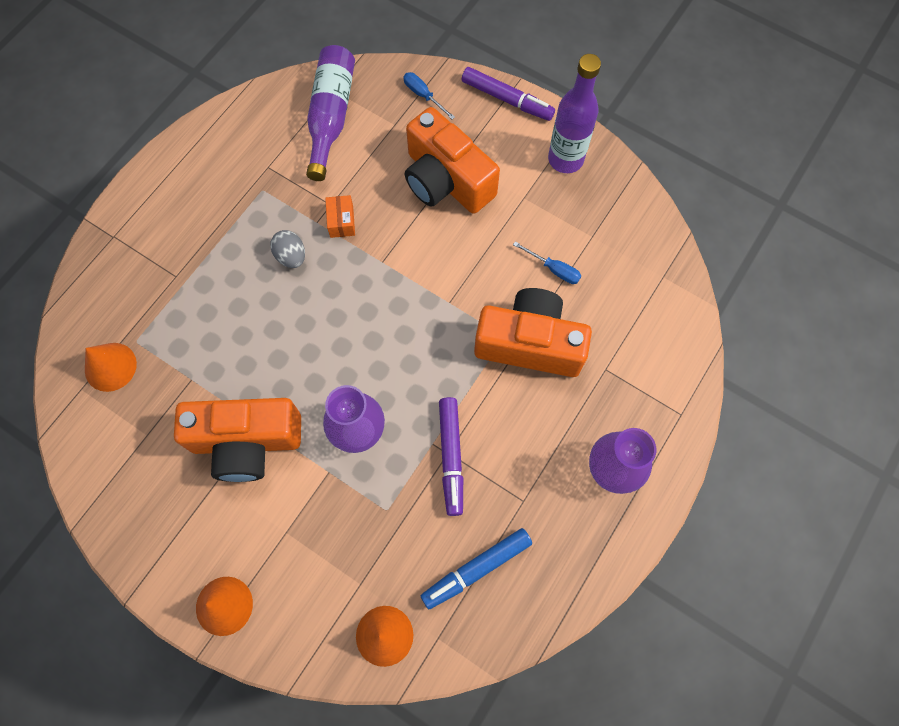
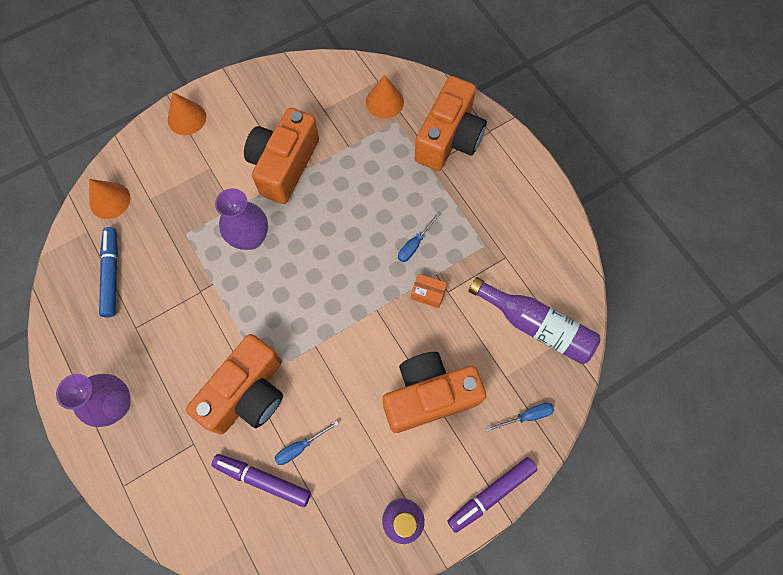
camera: 115 degrees right, 0 degrees up
grey egg [270,230,305,268] -> blue screwdriver [398,213,440,262]
purple marker [439,397,463,516] -> purple marker moved to [211,454,311,507]
none -> orange camera [415,76,487,171]

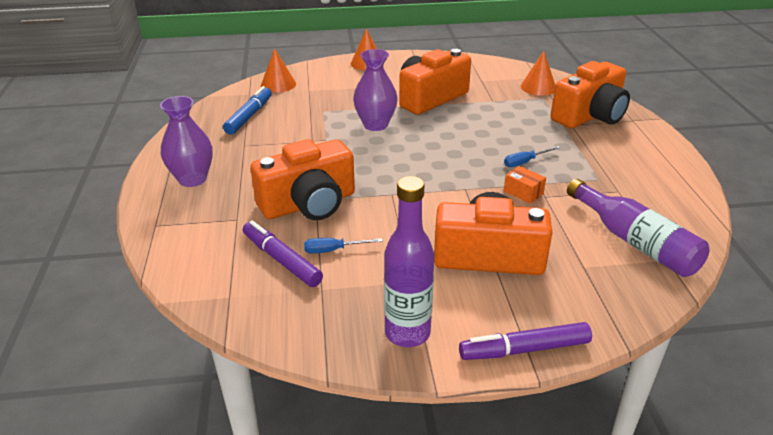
camera: 25 degrees right, 35 degrees down
blue screwdriver [487,403,554,432] -> none

